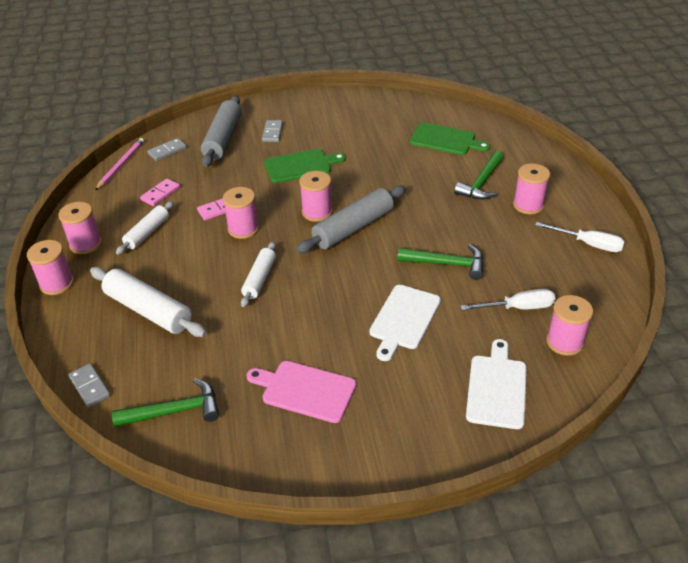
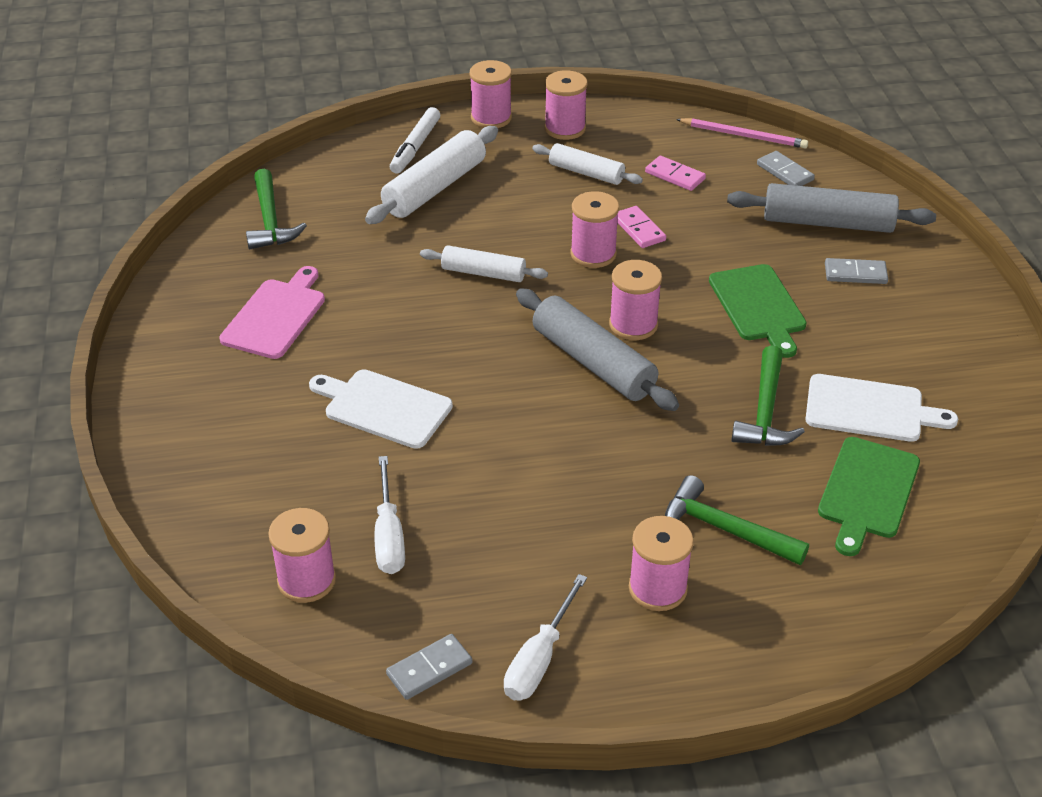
camera: 90 degrees right, 0 degrees up
grey domino [68,363,110,408] -> grey domino moved to [386,634,472,700]
green hammer [398,244,484,280] -> green hammer moved to [731,345,805,446]
white cutting board [466,339,527,429] -> white cutting board moved to [806,374,958,442]
none -> white marker [390,107,440,174]

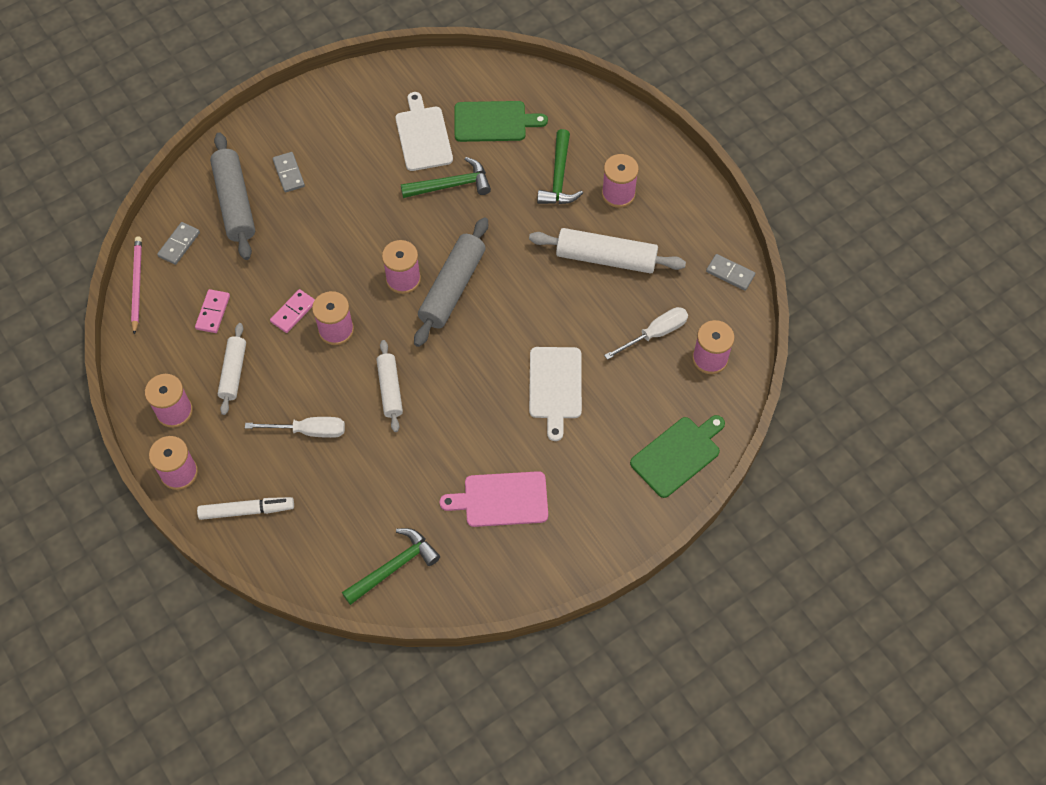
camera: 115 degrees left, 20 degrees up
white rolling pin [365,126,498,224] -> white rolling pin moved to [529,228,686,273]
white screwdriver [504,574,587,701] -> white screwdriver moved to [245,417,345,438]
green cutting board [709,264,807,358] -> green cutting board moved to [630,415,725,498]

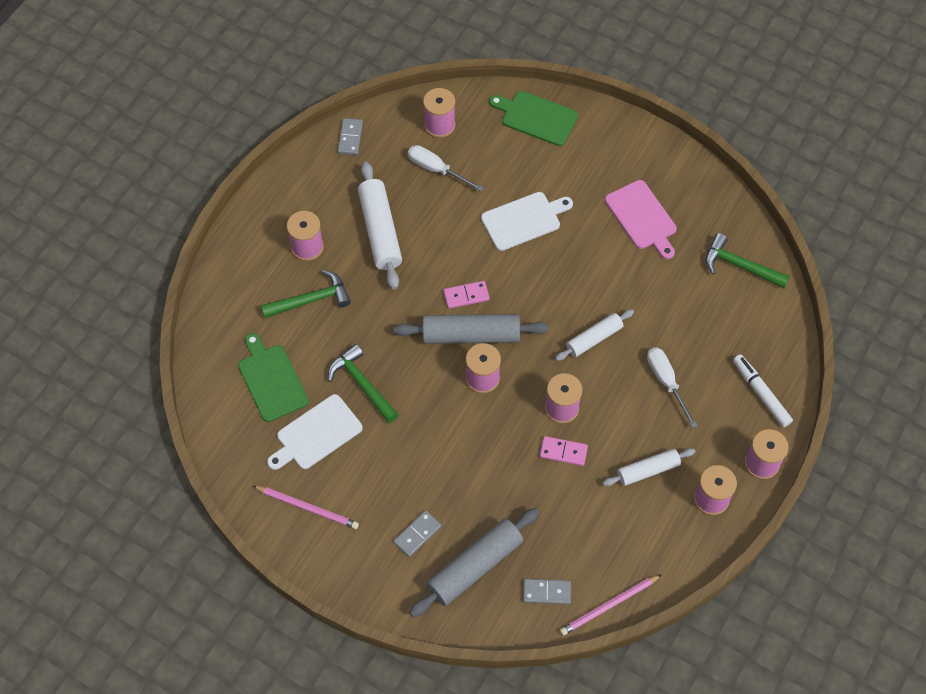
camera: 115 degrees left, 0 degrees up
pink domino [195,289,230,333] -> pink domino moved to [444,281,490,309]
none -> pink pencil [253,486,359,529]

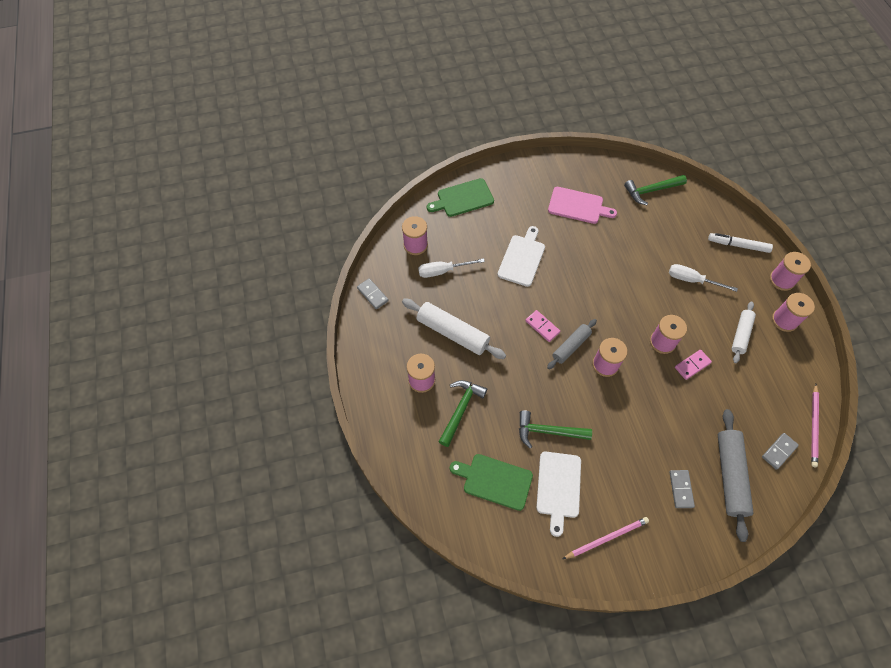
camera: 45 degrees left, 0 degrees up
grey rolling pin [394,314,549,344] -> grey rolling pin [547,319,597,369], size x0.62
pink domino [444,281,490,309] -> pink domino turned 75 degrees counterclockwise [525,310,560,342]
white rolling pin [555,309,634,361] -> none

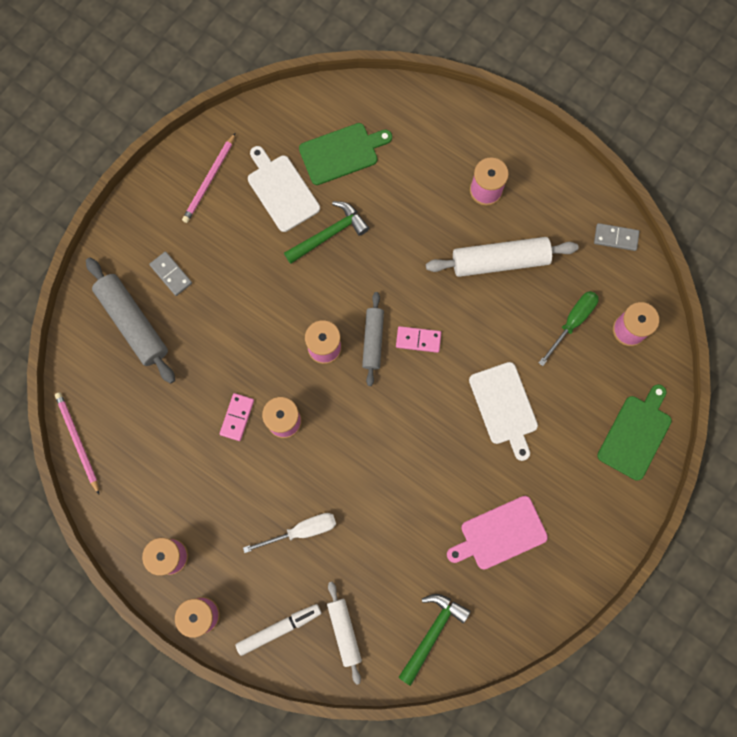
camera: 140 degrees right, 15 degrees up
white screwdriver [418,258,485,278] -> green screwdriver [539,291,599,366]
green hammer [438,380,487,447] -> none
white rolling pin [732,302,756,364] -> white rolling pin moved to [327,582,362,685]
grey domino [762,433,799,470] -> none

